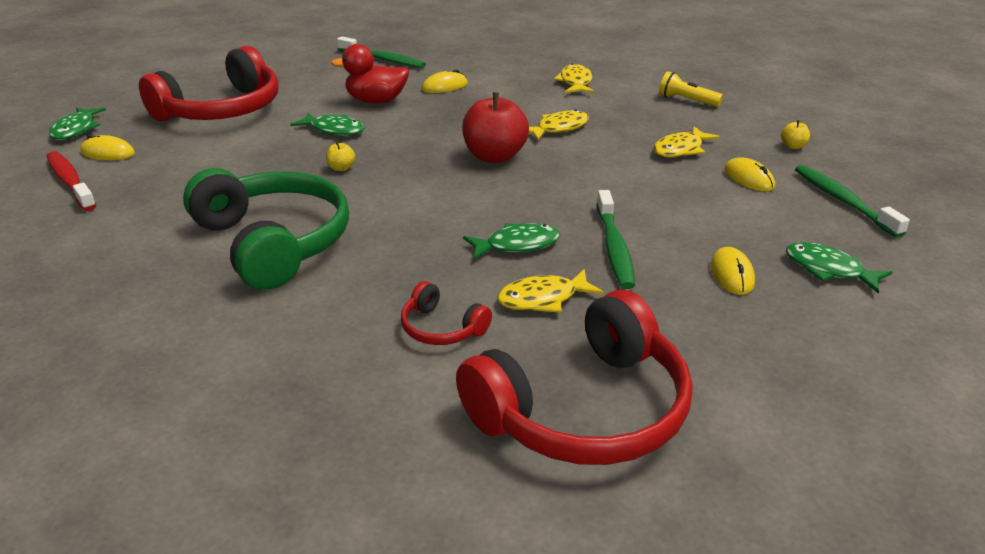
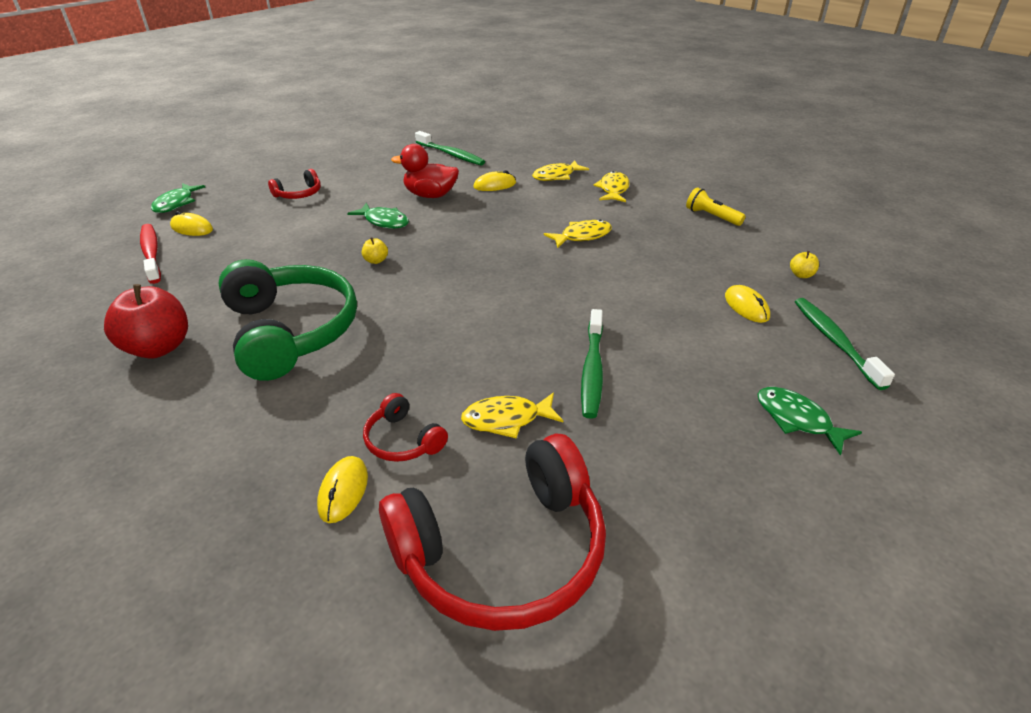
camera: 10 degrees right, 5 degrees up
red headphones [139,46,279,121] -> red headphones [268,169,321,199], size x0.45
red apple [462,92,529,163] -> red apple moved to [104,284,188,359]
green fish [463,223,560,259] -> none
yellow fish [653,126,720,158] -> yellow fish moved to [532,160,589,181]
yellow mouse [711,247,755,295] -> yellow mouse moved to [317,456,368,523]

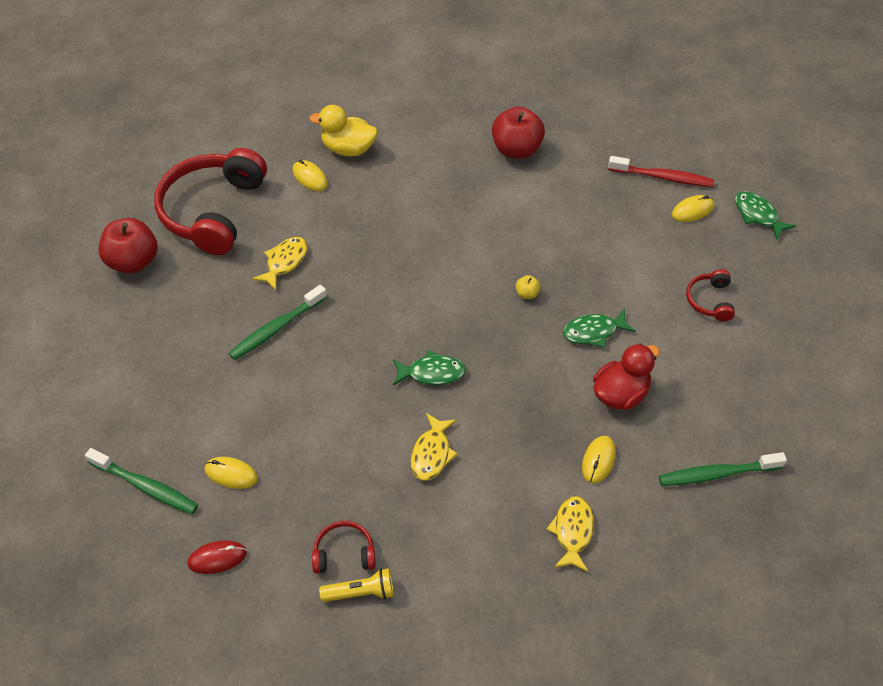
camera: 130 degrees right, 15 degrees up
green headphones [218,259,357,381] -> none
red headphones [363,393,448,462] -> red headphones moved to [312,521,376,573]
green toothbrush [581,309,603,419] -> green toothbrush turned 90 degrees counterclockwise [229,285,327,360]
yellow fish [593,171,630,202] -> none
green fish [757,387,862,456] -> green fish moved to [393,350,466,386]
yellow apple [790,251,819,278] -> red mouse [187,541,247,574]
none -> red apple [98,218,157,274]
none -> yellow duck [309,105,378,157]

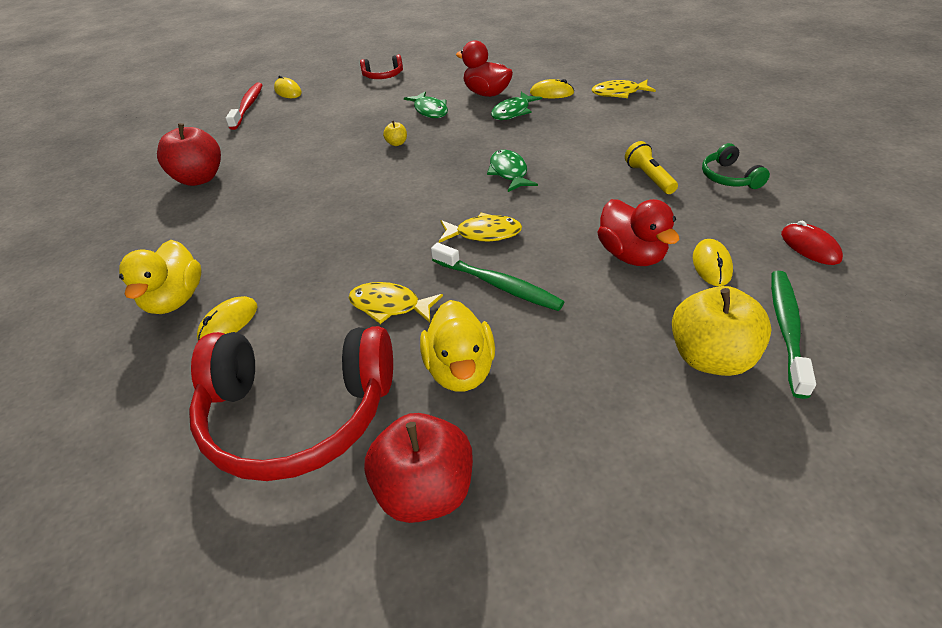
camera: 100 degrees left, 10 degrees down
red headphones [312,521,376,573] -> green headphones [702,143,770,189]
yellow flashlight [319,568,394,602] -> yellow flashlight moved to [625,141,678,194]
yellow fish [411,413,457,481] -> yellow fish moved to [439,212,522,243]
green toothbrush [659,452,787,486] -> none
green fish [735,191,796,240] -> green fish moved to [491,92,542,120]
none -> yellow duck [420,300,495,392]
none -> red duck [597,199,679,266]
none -> yellow apple [672,286,771,376]

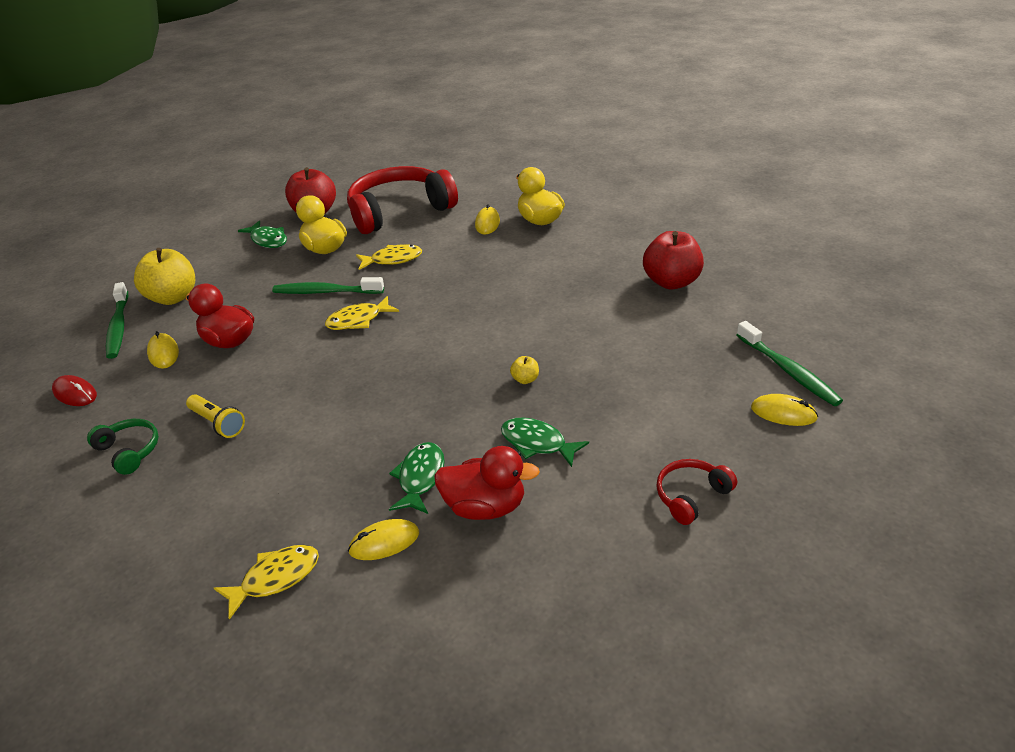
camera: 150 degrees right, 5 degrees down
red toothbrush [226,83,263,130] -> green toothbrush [737,321,843,406]
green fish [487,150,538,192] -> green fish moved to [238,221,287,248]

